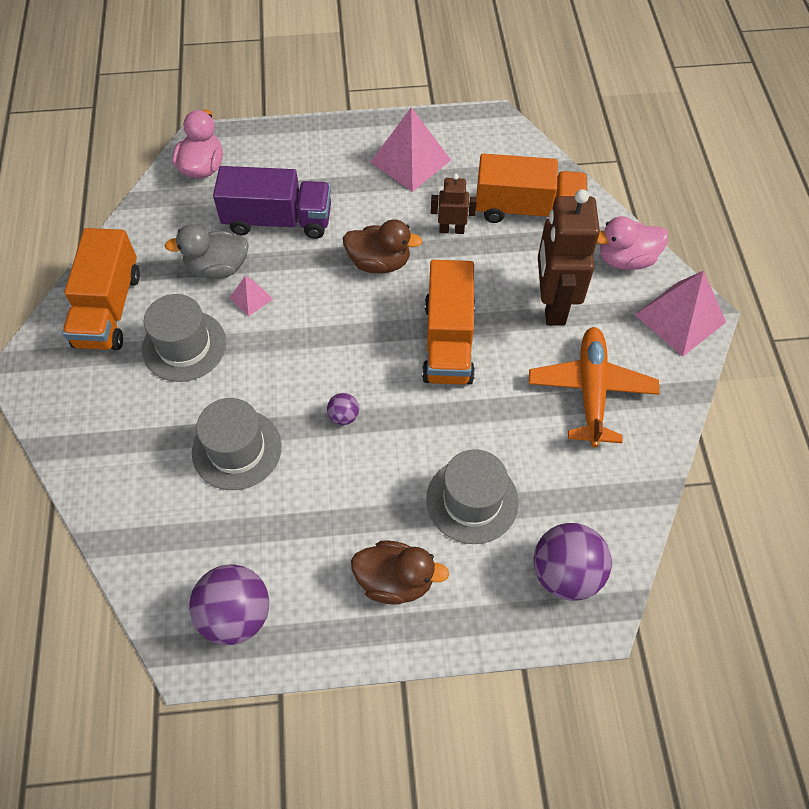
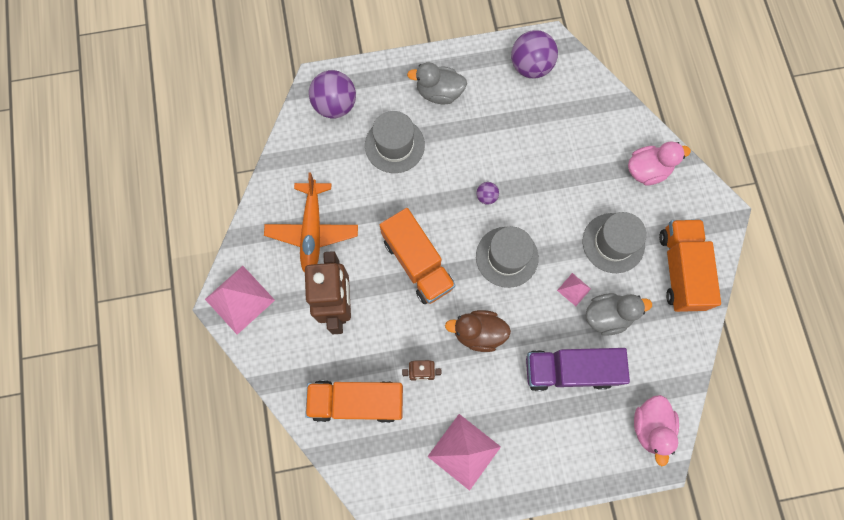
camera: 175 degrees right, 15 degrees up
grey hat [192,398,282,490] -> grey hat moved to [476,227,539,288]
brown duck [351,540,449,605] -> grey duck [407,62,467,104]
orange truck [422,260,475,385] -> orange truck turned 150 degrees clockwise [380,208,456,304]
pink duck [597,216,668,270] -> pink duck moved to [628,141,691,186]

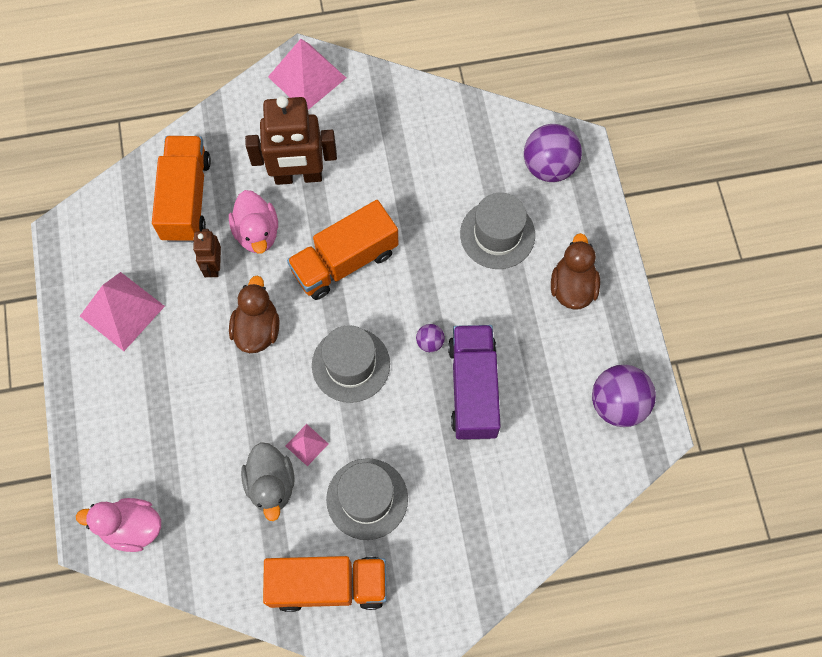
camera: 90 degrees right, 5 degrees down
orange plane [264,173,358,272] -> none
grey duck [407,62,467,104] -> brown duck [551,233,600,310]
purple truck [526,348,630,391] -> purple truck moved to [448,325,501,440]
pink duck [628,141,691,186] -> pink duck moved to [229,190,278,254]

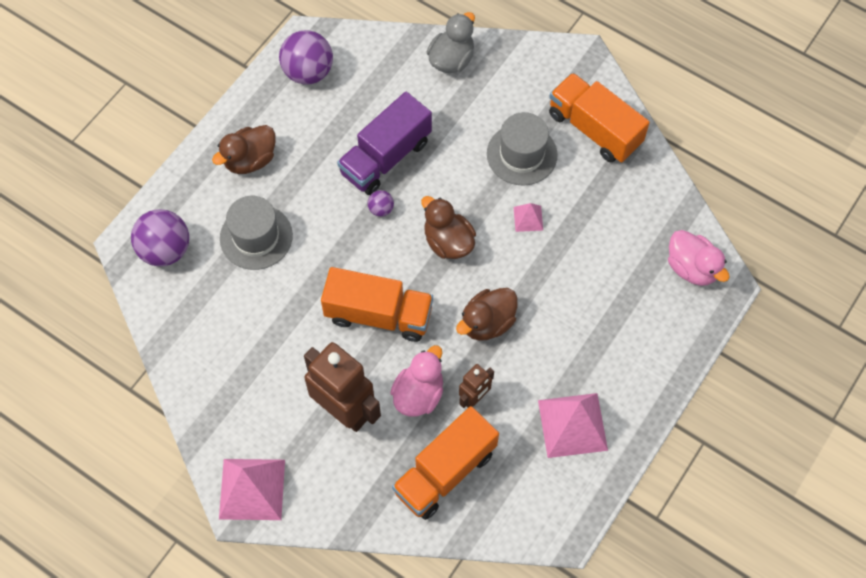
camera: 135 degrees left, 5 degrees down
grey duck [241,442,295,521] -> grey duck moved to [427,12,475,73]
grey hat [312,325,390,403] -> brown duck [421,196,476,259]

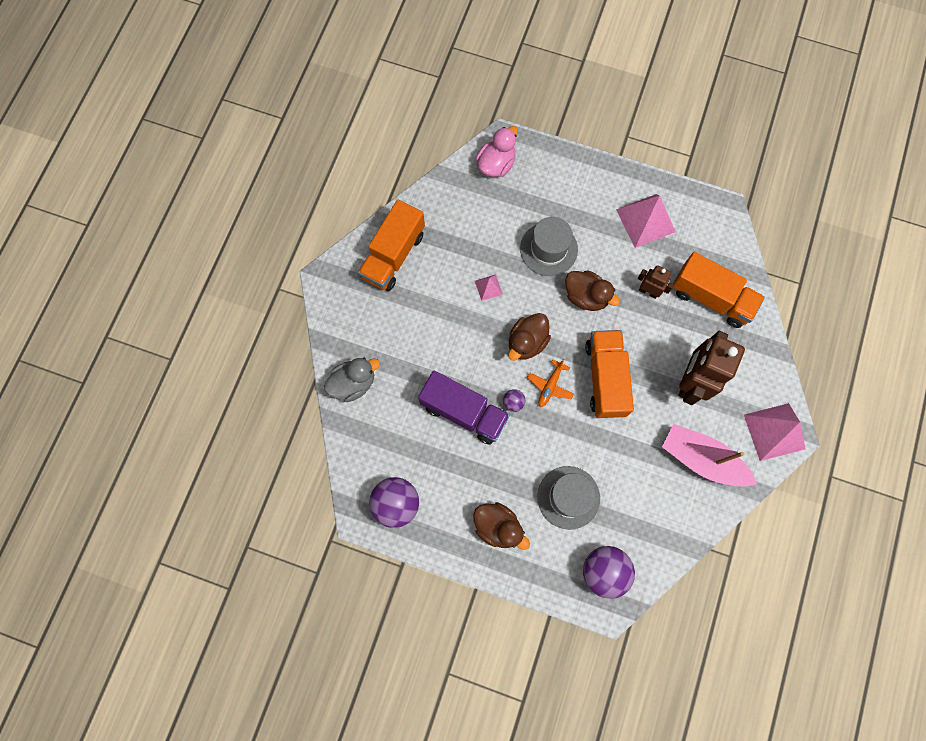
camera: 105 degrees left, 10 degrees up
pink duck [390,345,443,417] -> none
grey duck [427,12,475,73] -> grey duck turned 135 degrees clockwise [324,358,380,402]
grey hat [487,112,557,185] -> grey hat moved to [520,217,578,276]
none -> orange plane [527,359,574,407]
none -> pink boat [662,424,757,487]

